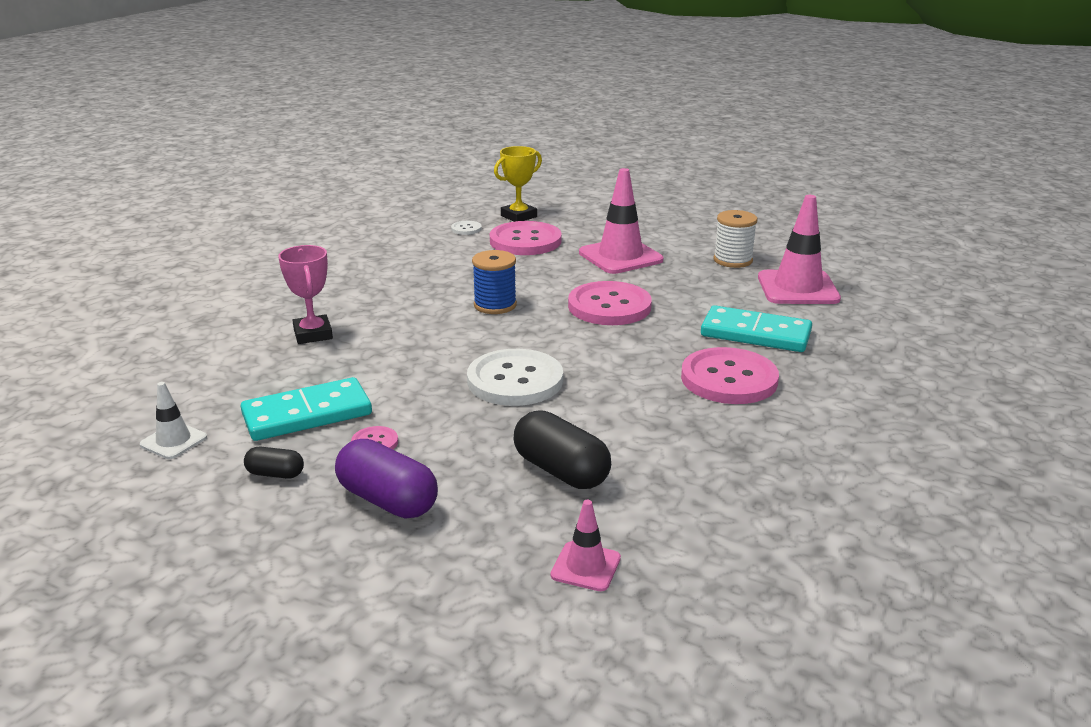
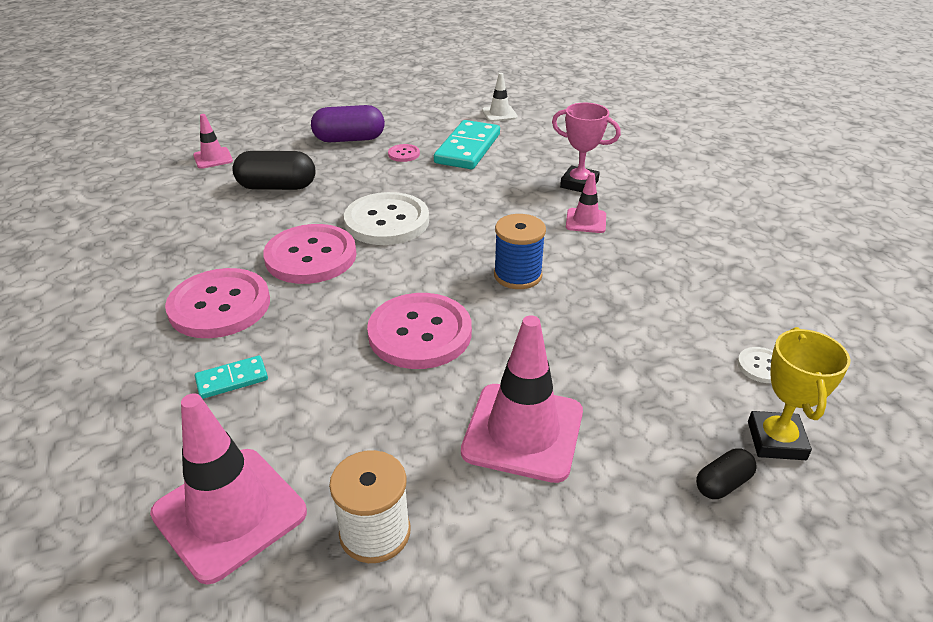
camera: 135 degrees right, 10 degrees up
black capsule [244,447,304,479] -> black capsule moved to [696,449,757,499]
pink button [490,221,562,255] -> pink button moved to [263,224,357,284]
turquoise domino [701,305,812,352] -> turquoise domino [195,355,268,399], size x0.51
none -> pink traffic cone [566,172,606,233]

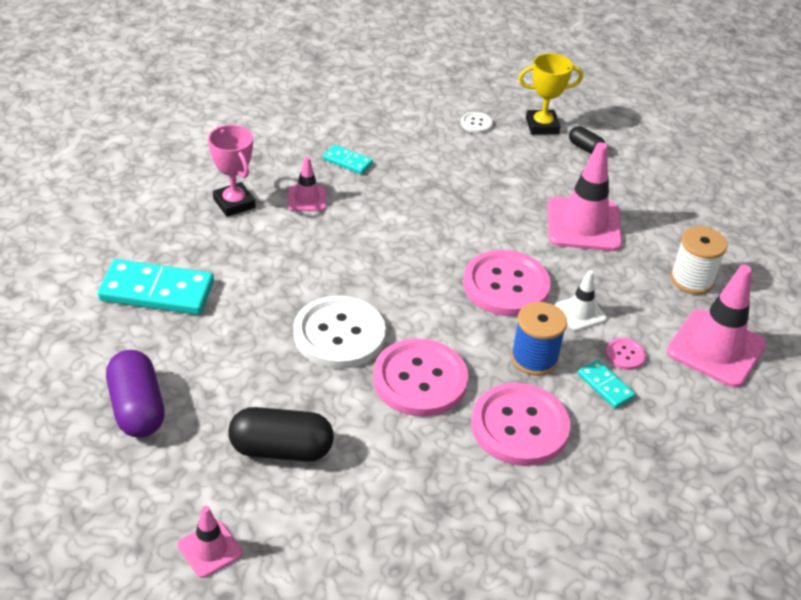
camera: 105 degrees left, 5 degrees up
black capsule [232,151,315,190] -> black capsule turned 75 degrees counterclockwise [228,407,334,462]
pink button [388,144,420,162] -> pink button moved to [605,338,646,370]
white traffic cone [482,73,518,122] -> white traffic cone moved to [555,270,607,331]
blue spool [494,214,546,289] -> blue spool moved to [511,302,567,376]
pink trophy [552,103,621,192] -> pink trophy turned 45 degrees counterclockwise [208,125,255,217]
none -> turquoise domino [323,144,373,174]

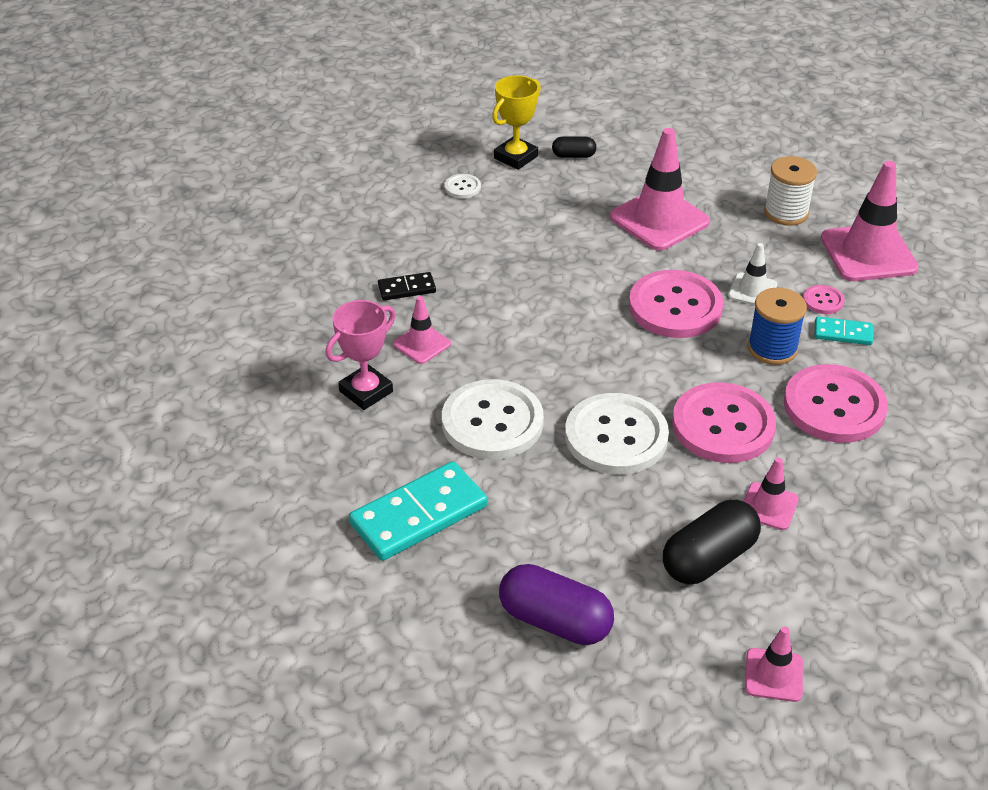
camera: 40 degrees left, 0 degrees up
pink trophy [208,125,255,217] -> pink trophy turned 60 degrees counterclockwise [326,300,396,410]
turquoise domino [323,144,373,174] -> black domino [378,272,436,301]
none -> white button [442,379,544,460]
none -> pink traffic cone [743,457,799,530]

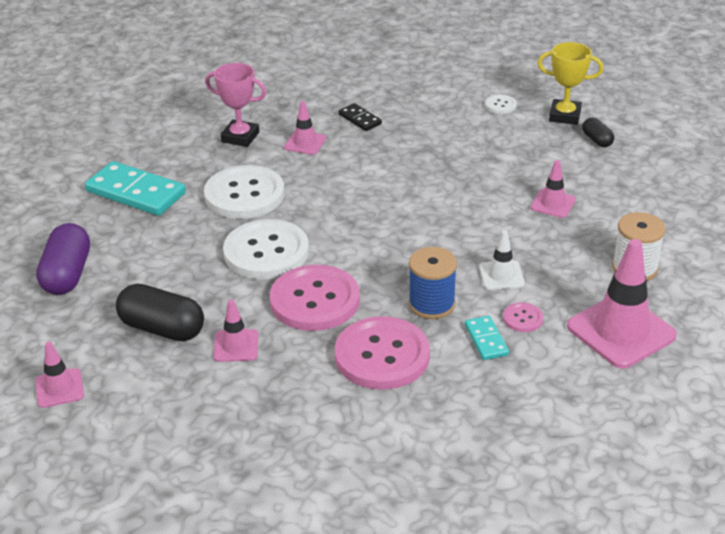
camera: 65 degrees right, 5 degrees down
pink traffic cone [610,128,710,251] -> pink traffic cone [530,160,576,218], size x0.52
pink button [629,270,723,338] -> none

